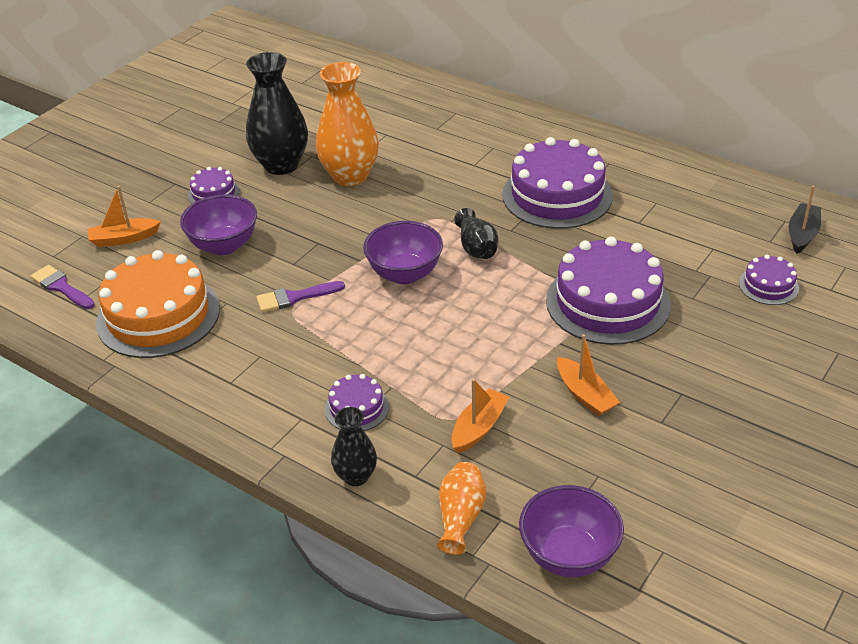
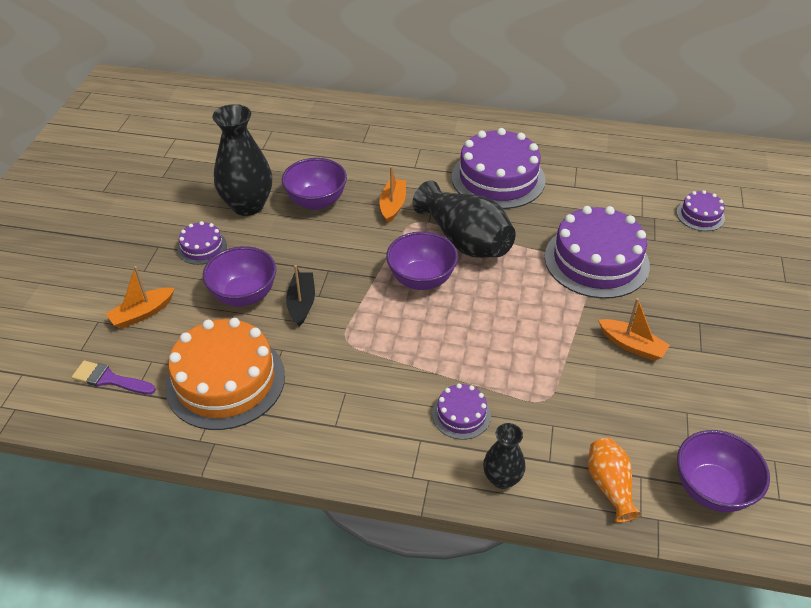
camera: 25 degrees left, 5 degrees up
purple brush [256,281,345,312] -> none
orange vase [316,62,379,186] -> purple bowl [282,158,347,210]
orange boat [451,379,509,453] -> orange boat moved to [379,166,406,223]
black vase [454,208,499,259] -> black vase [413,180,516,258], size x1.84
black boat [789,185,821,254] -> black boat moved to [286,265,315,326]

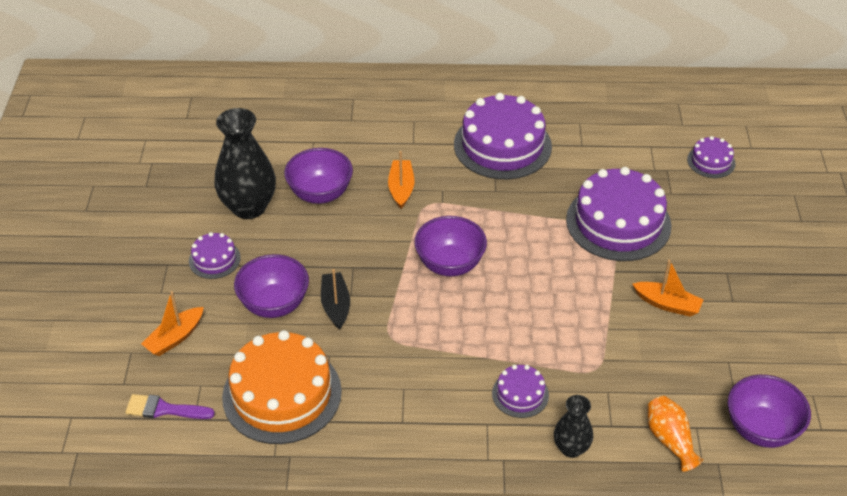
camera: 10 degrees left, 0 degrees up
black vase [413,180,516,258] -> none

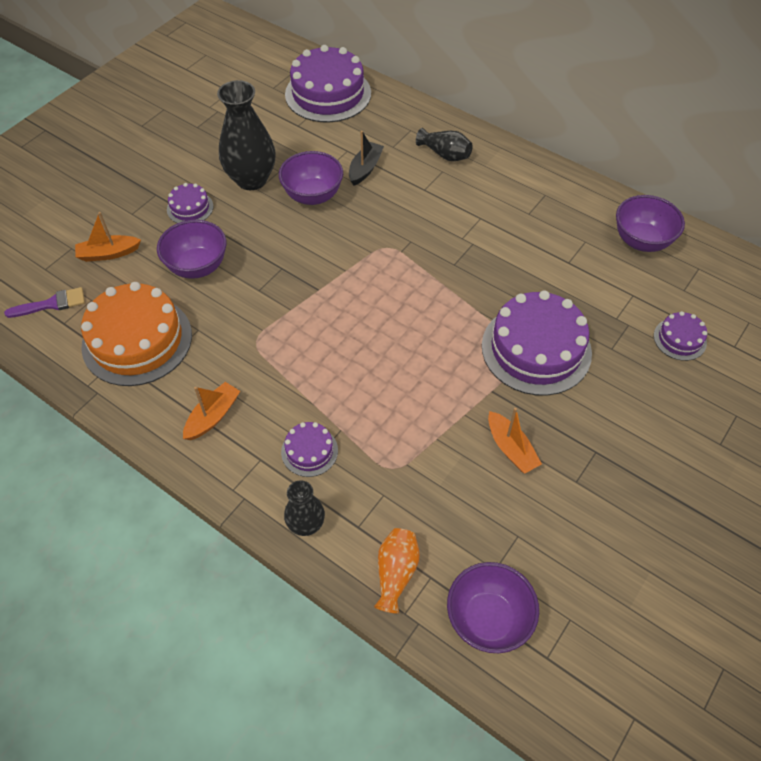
camera: 35 degrees right, 10 degrees up
purple brush [125,394,215,419] -> purple brush turned 120 degrees clockwise [4,287,85,318]
black boat [321,269,350,330] -> black boat moved to [349,131,384,186]
orange boat [388,151,414,209] -> orange boat moved to [183,382,240,440]
purple bowl [414,216,487,276] -> purple bowl moved to [616,195,685,252]
purple cake [454,93,552,179] -> purple cake moved to [285,45,371,123]
none -> black vase [416,128,473,161]

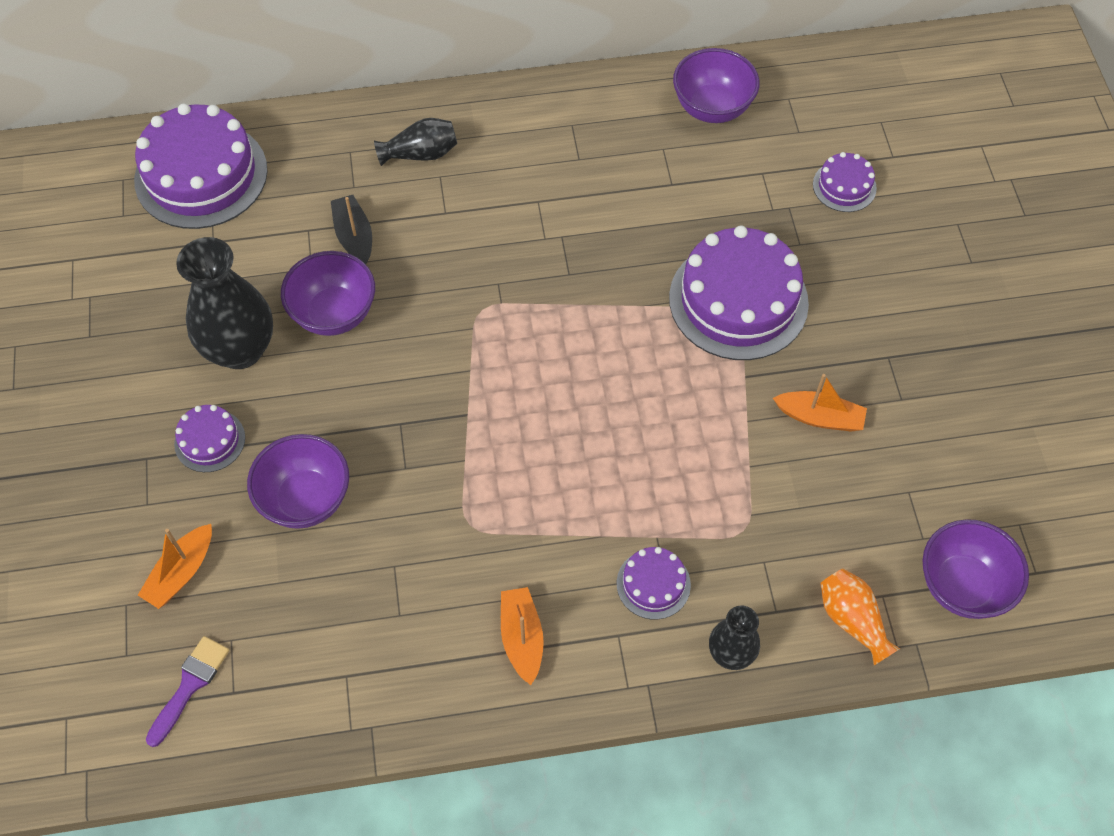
camera: 45 degrees left, 5 degrees up
orange cake [81,282,192,386] -> none

